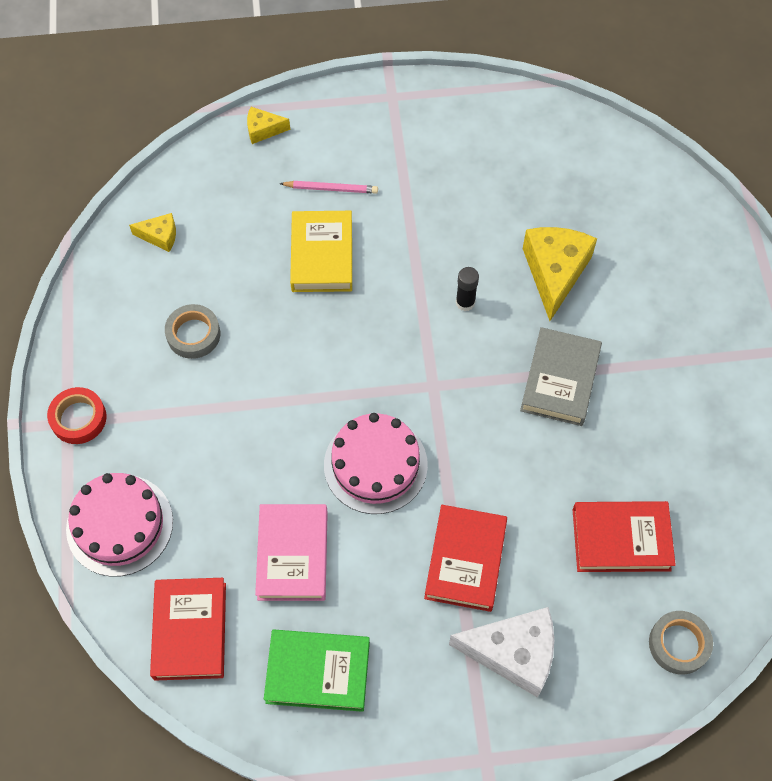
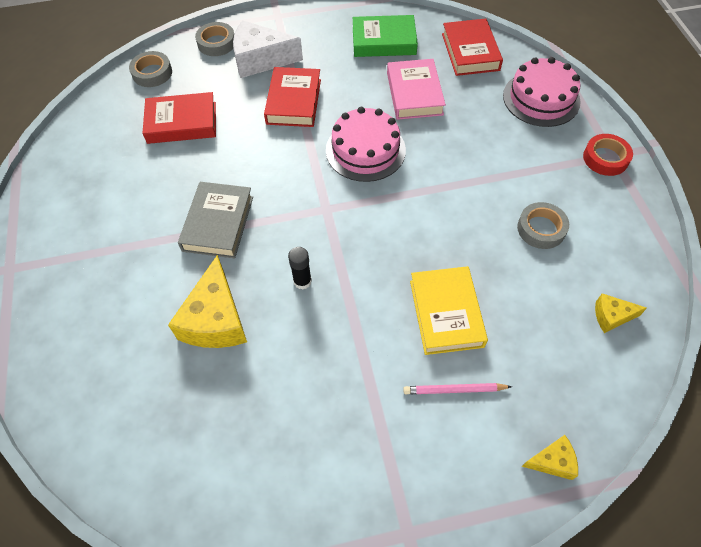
camera: 175 degrees right, 5 degrees down
none -> grey tape [195,22,234,56]

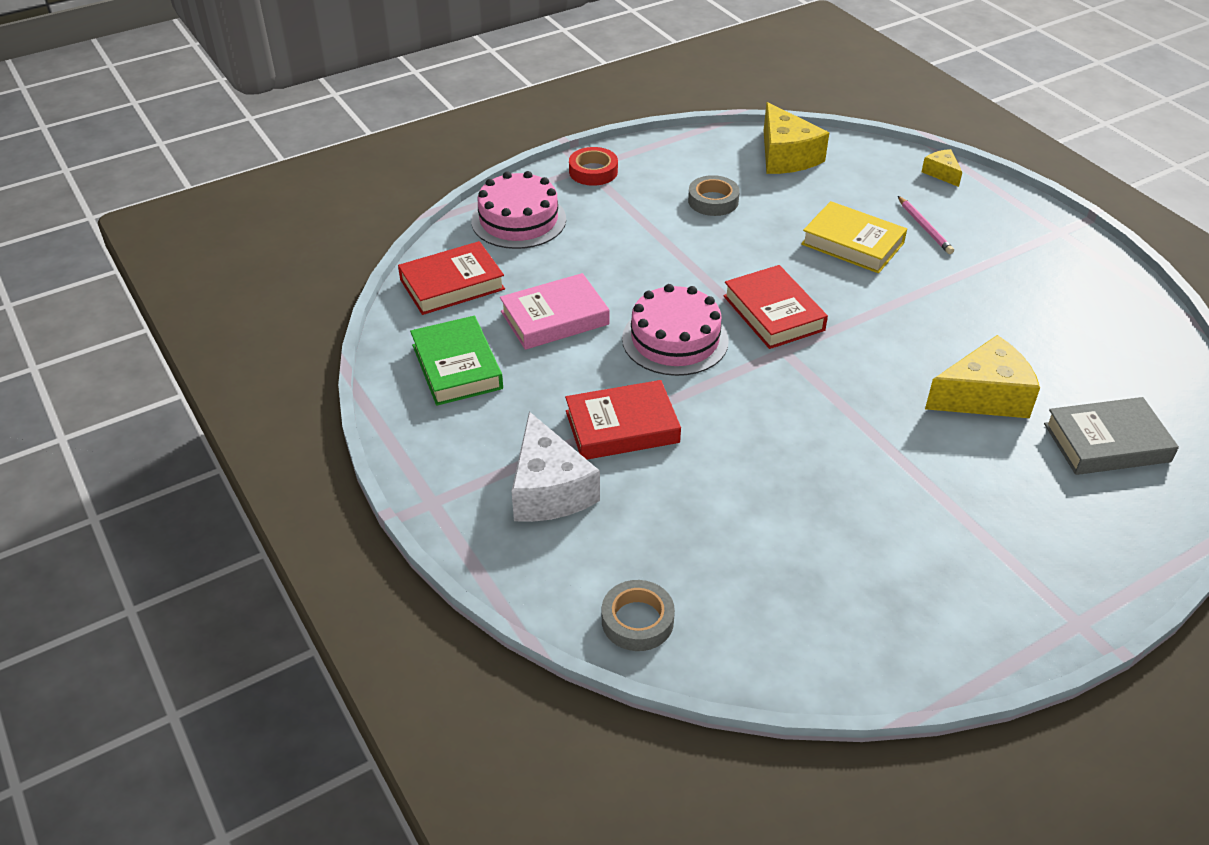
camera: 110 degrees left, 15 degrees down
red book [142,92,216,144] -> red book moved to [723,265,828,349]
grey book [178,182,253,258] -> grey book moved to [1044,397,1179,475]
grey tape [195,22,234,56] -> none
black glue stick [288,247,312,290] -> none
yellow book [410,266,488,355] -> yellow book turned 60 degrees clockwise [801,201,907,273]
yellow cheese [595,293,647,333] -> yellow cheese [764,102,829,174], size x1.97

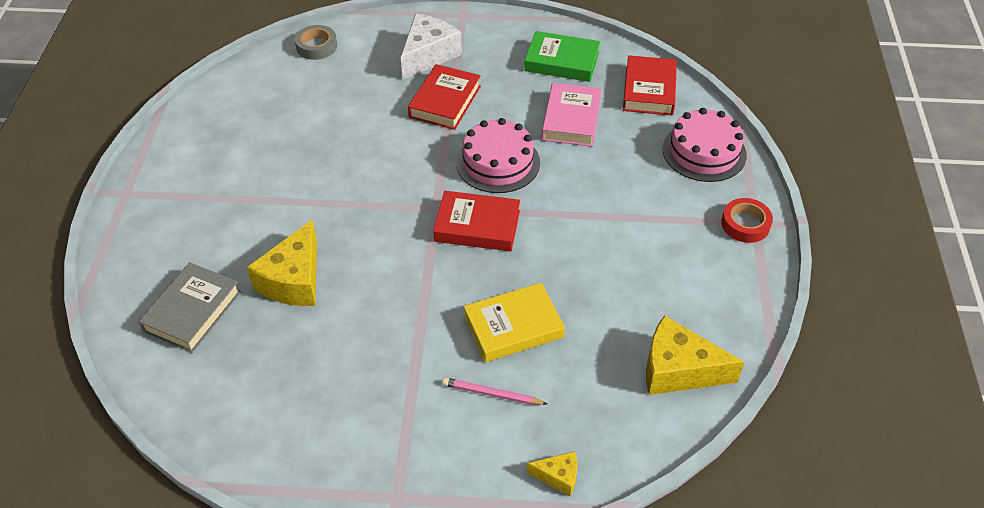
camera: 125 degrees right, 5 degrees up
white cheese [512,412,600,522] -> white cheese turned 105 degrees clockwise [401,14,462,79]
grey tape [688,175,740,216] -> none

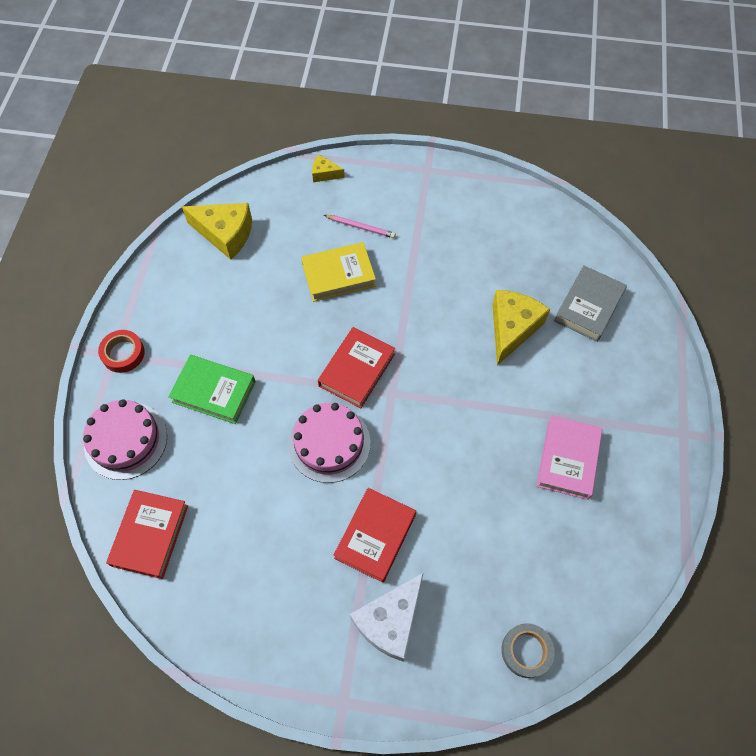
camera: 175 degrees left, 15 degrees up
red book [433,191,520,251] -> red book turned 75 degrees counterclockwise [318,327,395,408]
green book [524,31,600,82] -> green book moved to [168,355,256,424]
pink book [542,83,602,147] -> pink book moved to [536,416,603,500]

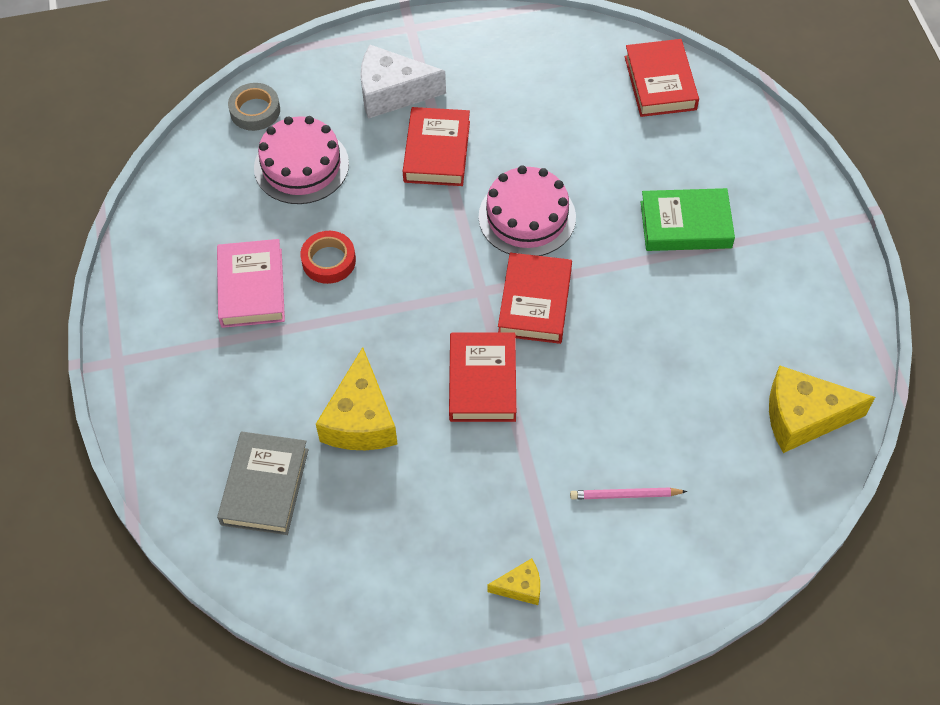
camera: 160 degrees right, 5 degrees down
pink cake [83,399,167,480] -> pink cake moved to [254,116,349,204]
red tape [98,330,145,373] -> red tape moved to [301,231,356,284]
yellow book [301,242,376,302] -> none
yellow cheese [312,155,345,182] -> yellow cheese moved to [487,558,540,605]
white cheese [350,572,424,662] -> white cheese turned 105 degrees counterclockwise [360,45,446,119]
none -> red book [449,332,516,422]

